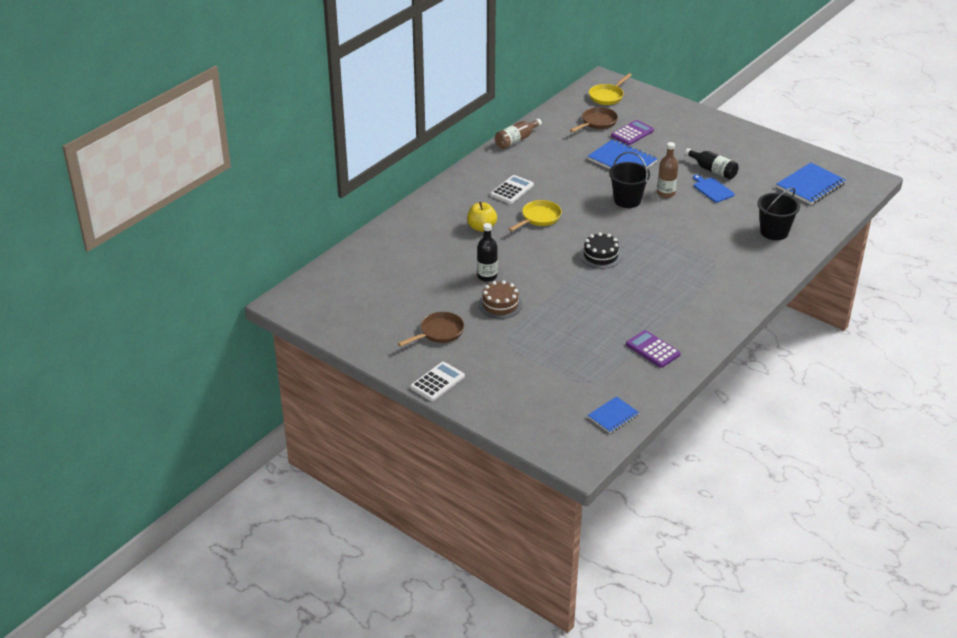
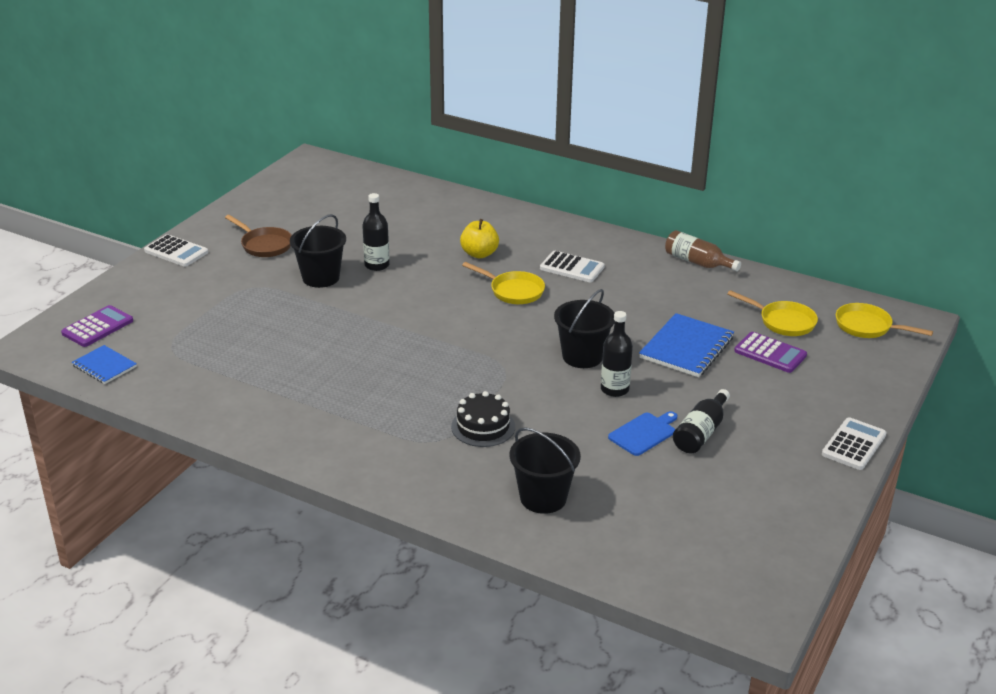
camera: 80 degrees right, 5 degrees down
brown cake [478,280,522,319] -> black bucket [290,214,346,288]
brown pan [570,107,618,132] -> yellow pan [727,290,818,336]
black cake [580,232,622,269] -> black cake moved to [451,391,515,447]
purple calculator [626,330,681,368] -> purple calculator moved to [61,305,133,347]
brown bottle [657,142,678,198] -> black bottle [601,311,633,397]
blue notebook [776,163,846,205] -> none
none -> white calculator [822,417,887,470]

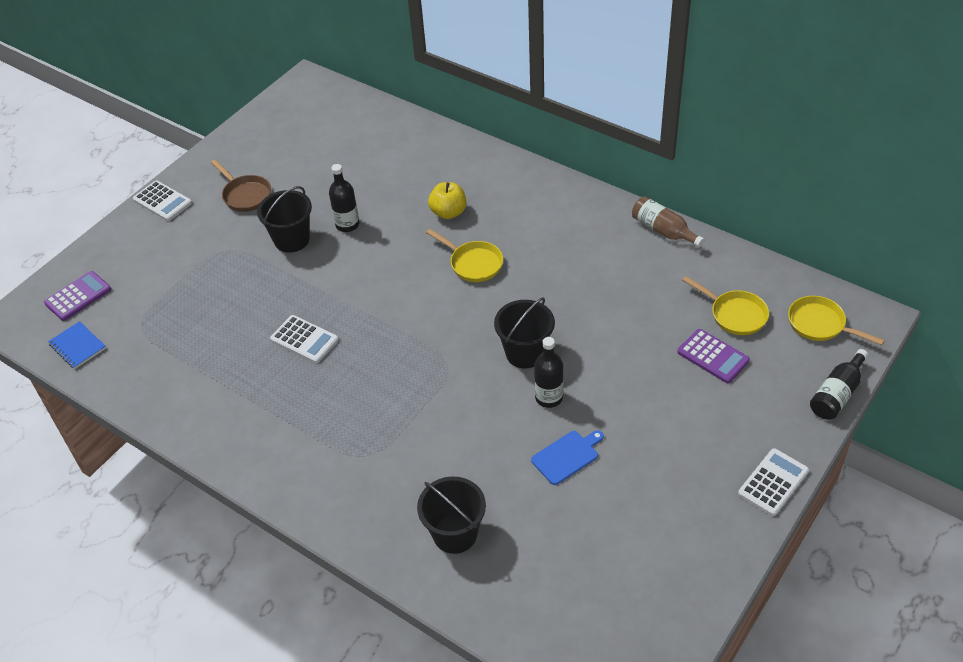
camera: 10 degrees right, 15 degrees up
black cake [451,391,515,447] -> none
white calculator [540,251,605,282] -> white calculator moved to [270,315,339,363]
blue notebook [639,313,734,377] -> none
black bottle [673,389,730,453] -> black bottle moved to [810,349,868,420]

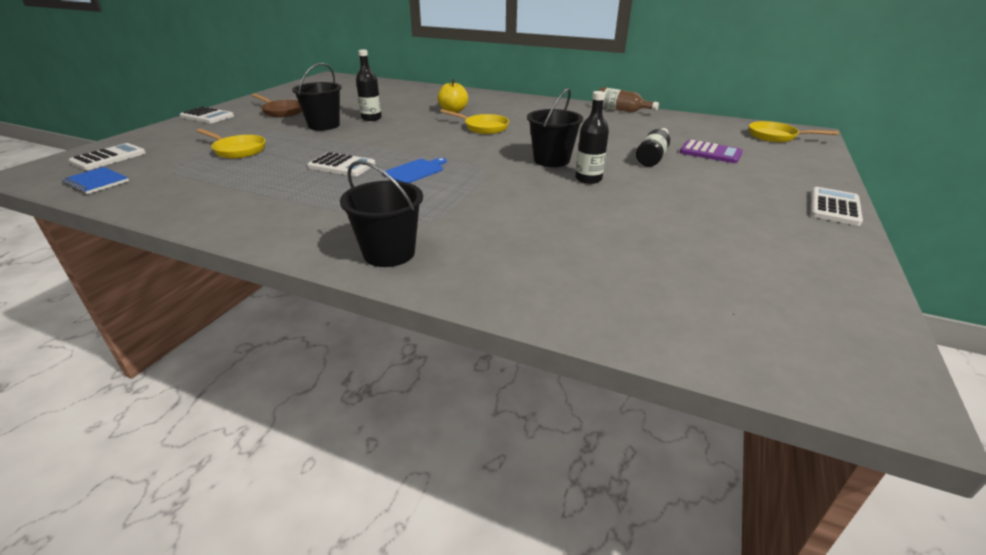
camera: 15 degrees left, 15 degrees down
purple calculator [44,271,111,321] -> white calculator [69,143,146,170]
black bucket [417,476,486,554] -> black bucket moved to [340,161,423,267]
blue cutting board [531,430,604,485] -> blue cutting board moved to [383,158,447,183]
yellow pan [682,276,769,335] -> yellow pan moved to [197,129,266,159]
black bottle [810,349,868,420] -> black bottle moved to [636,128,670,167]

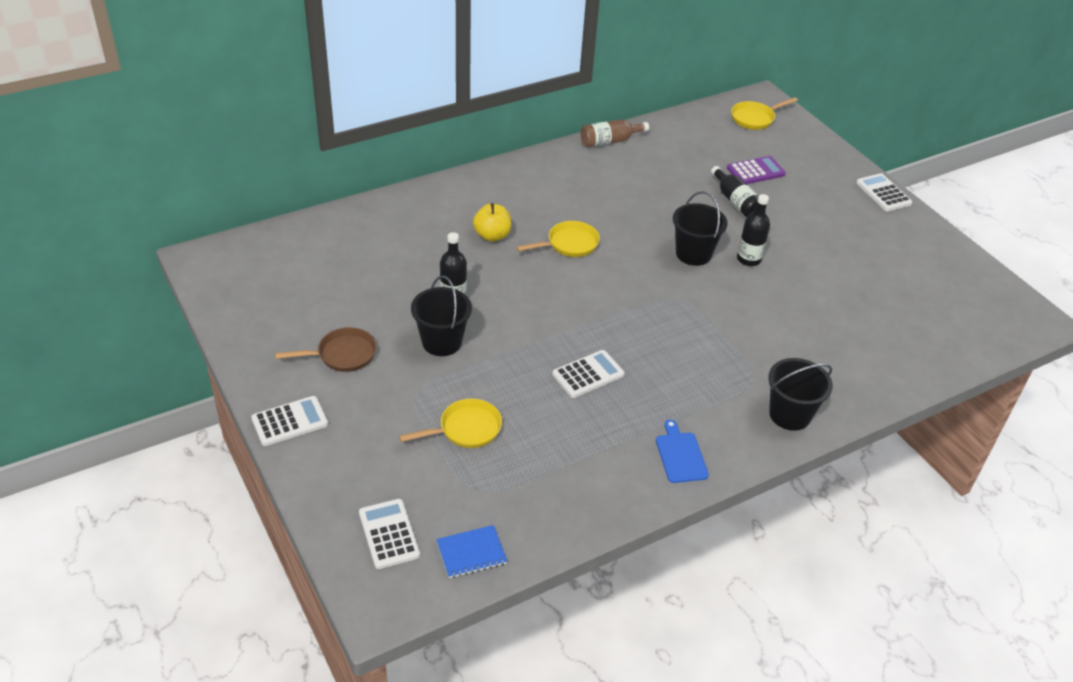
camera: 55 degrees left, 10 degrees up
blue cutting board [383,158,447,183] -> blue cutting board moved to [656,420,709,483]

